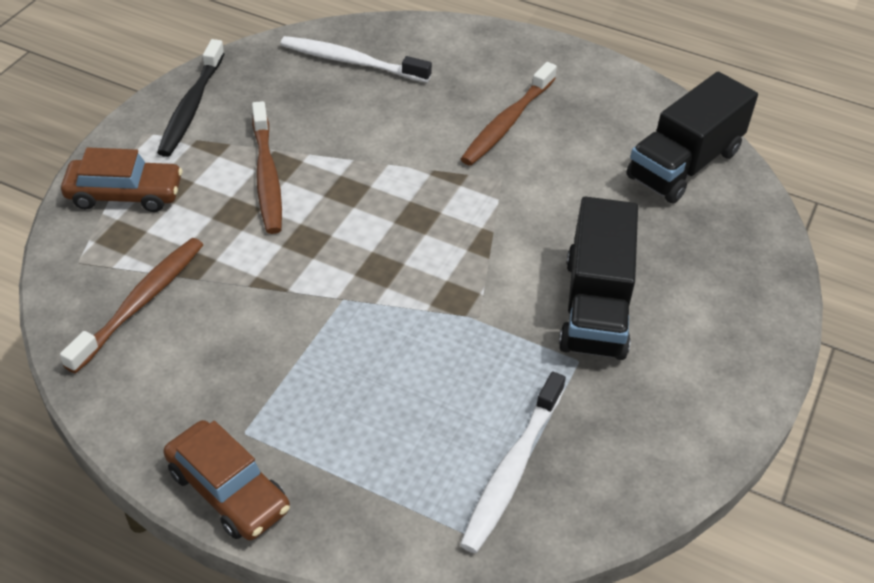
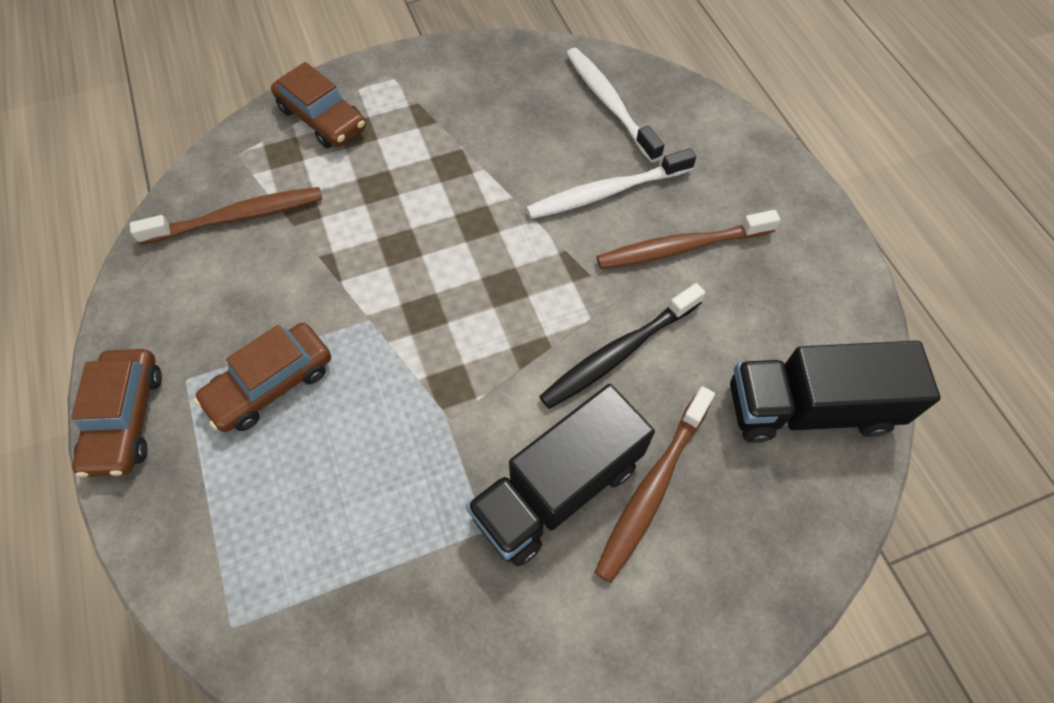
camera: 45 degrees right, 15 degrees up
black toothbrush [157,39,225,157] -> black toothbrush moved to [539,283,705,409]
brown toothbrush [252,101,282,234] -> brown toothbrush moved to [595,386,715,583]
white toothbrush [460,371,566,553] -> white toothbrush moved to [526,148,696,219]
none -> brown car [194,323,331,432]

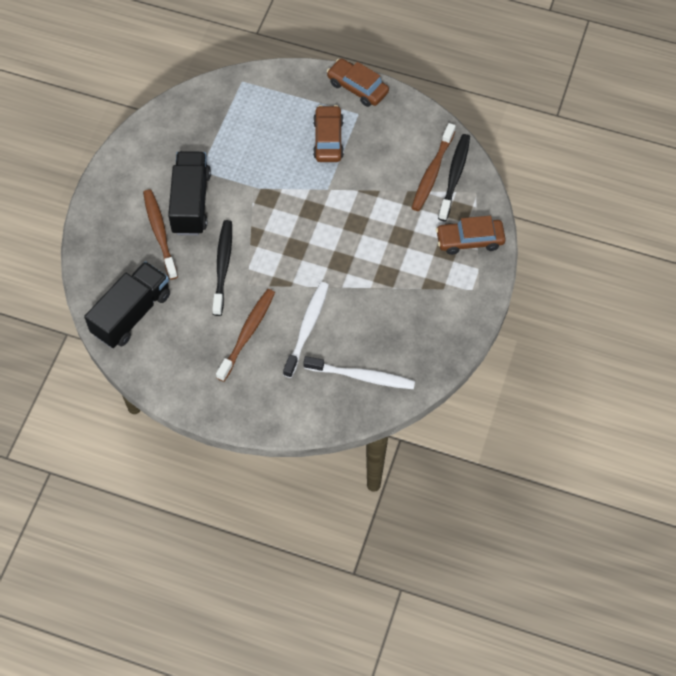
camera: 130 degrees right, 0 degrees up
none -> black toothbrush [438,134,470,221]

